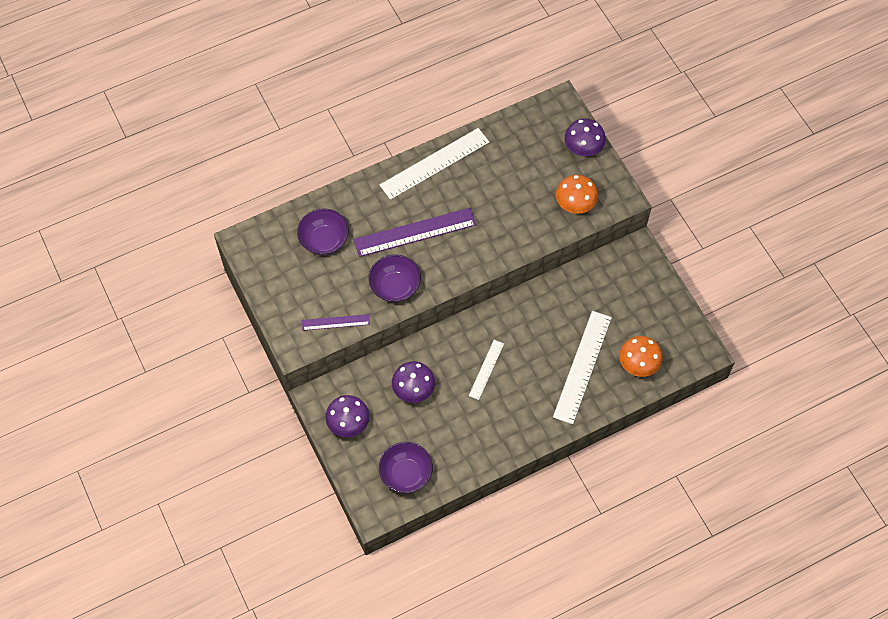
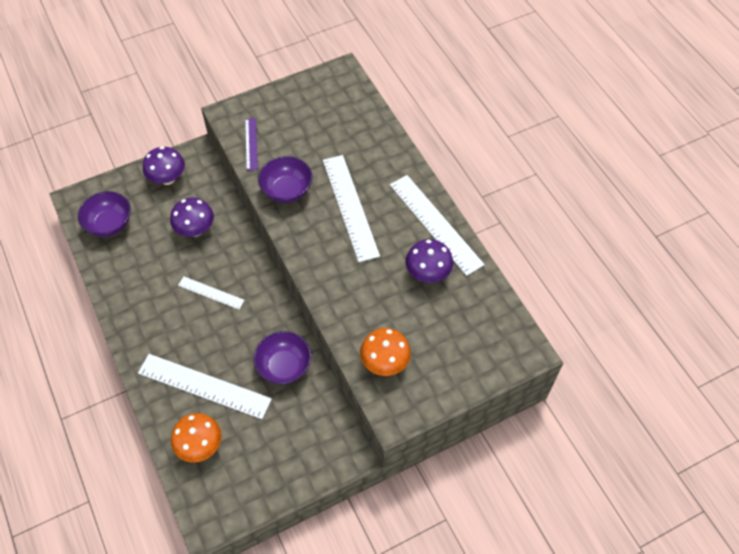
camera: 90 degrees right, 5 degrees down
purple bowl [297,208,349,255] -> purple bowl moved to [253,331,311,385]
purple ruler [354,208,477,257] -> white ruler [323,155,380,262]
purple mushroom [564,118,606,156] -> purple mushroom moved to [406,239,453,283]

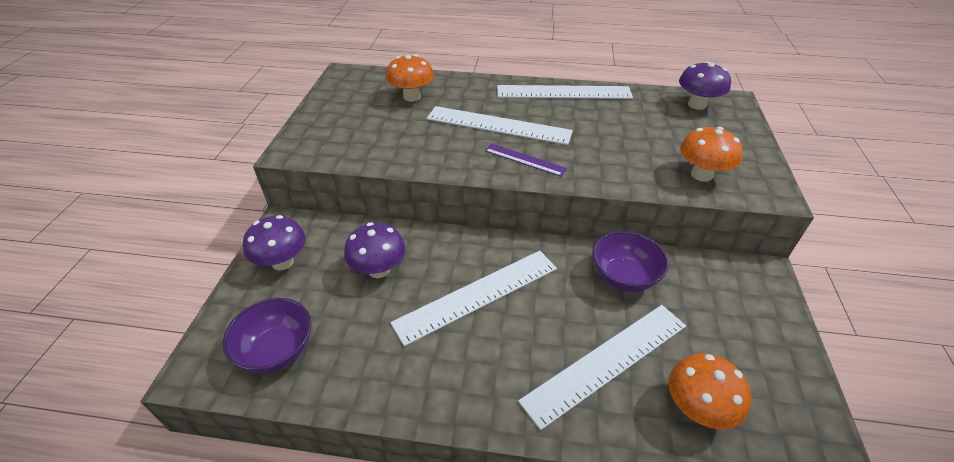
camera: 55 degrees left, 15 degrees down
white ruler [178,276,244,309] -> white ruler [390,251,557,346], size x1.86
purple ruler [245,118,258,171] -> purple ruler moved to [485,143,567,177]
purple bowl [258,156,312,203] -> none
purple mushroom [406,239,453,283] -> purple mushroom moved to [679,61,731,110]
none -> orange mushroom [386,54,434,102]

